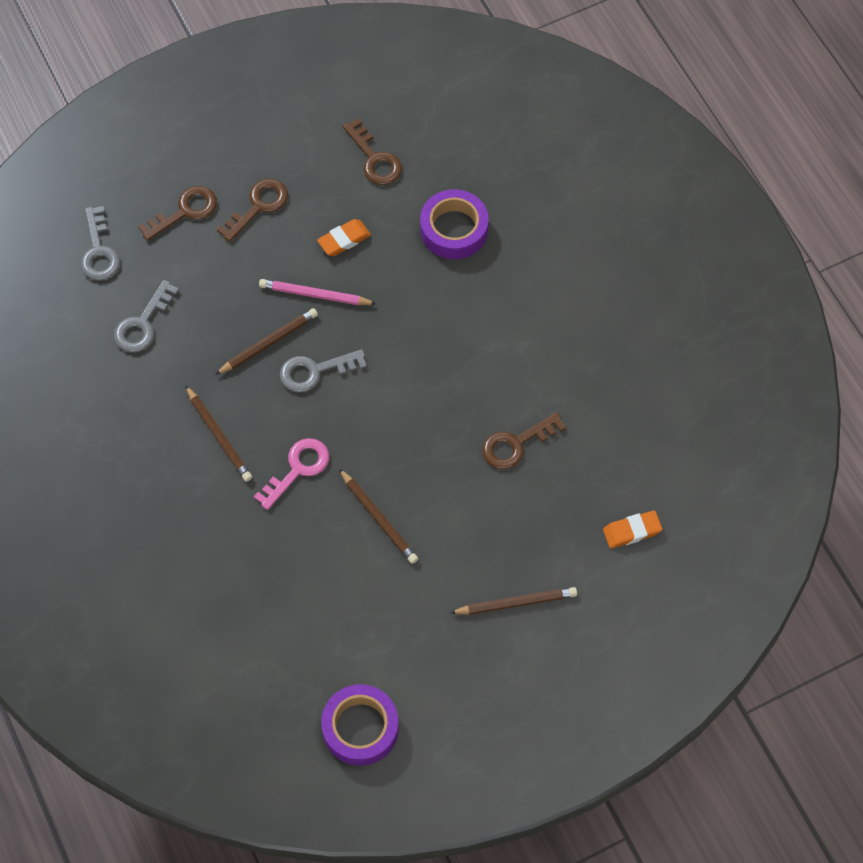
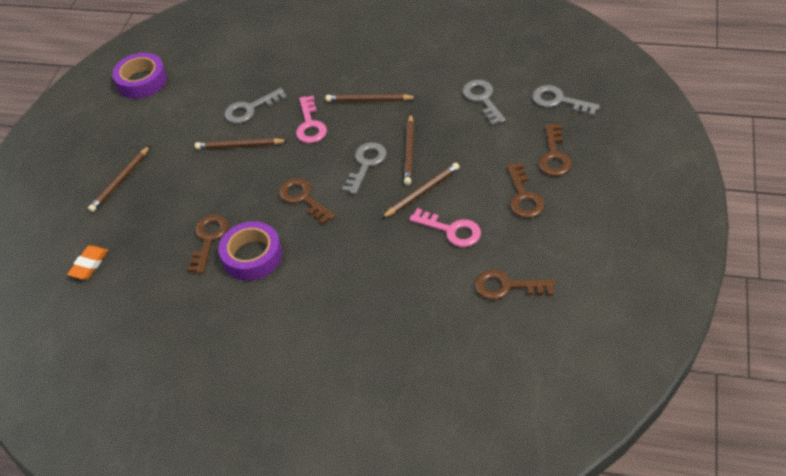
camera: 135 degrees right, 15 degrees down
pink pencil [259,279,377,305] -> brown pencil [381,163,460,219]
orange eraser [317,219,371,256] -> pink key [409,208,481,247]
purple tape [420,189,489,259] -> purple tape moved to [219,221,282,281]
none -> grey key [224,88,287,124]
none -> brown key [279,178,335,225]

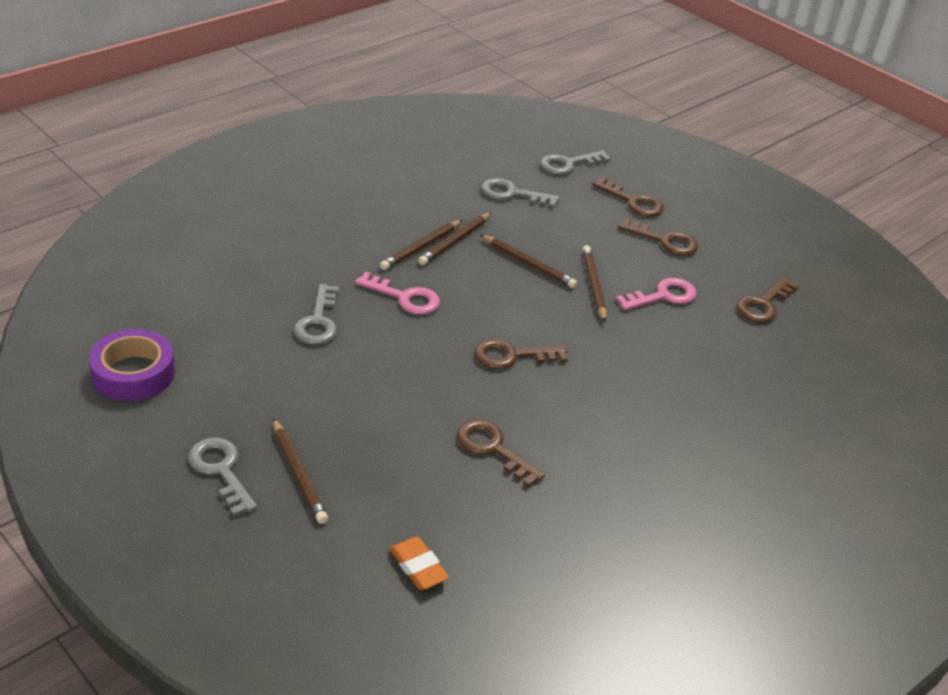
camera: 65 degrees left, 10 degrees down
brown pencil [195,138,288,149] -> brown pencil moved to [418,212,492,265]
purple tape [219,221,282,281] -> none
grey key [342,142,387,195] -> grey key moved to [188,438,257,516]

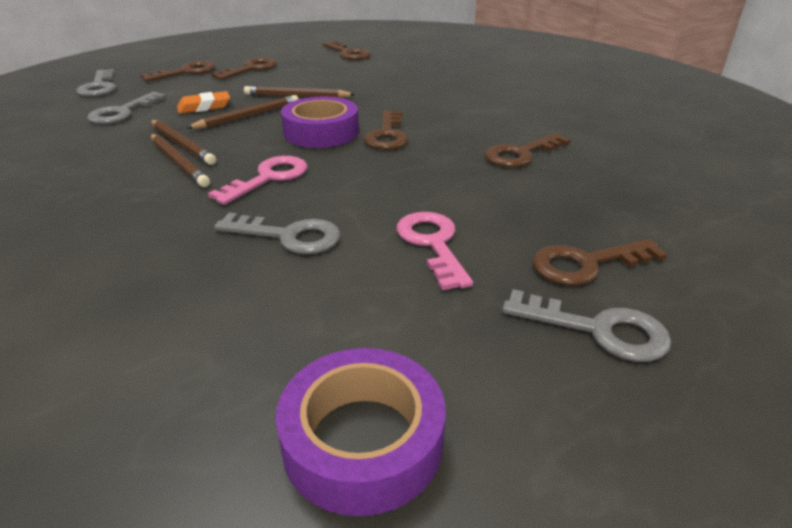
camera: 75 degrees left, 5 degrees down
grey key [188,438,257,516] -> grey key turned 135 degrees counterclockwise [502,289,671,362]
brown pencil [273,418,328,524] -> brown key [533,239,668,286]
orange eraser [389,537,449,590] -> orange eraser moved to [177,91,230,114]
pink key [616,278,697,310] -> pink key moved to [397,212,473,290]
none -> purple tape [281,97,359,148]

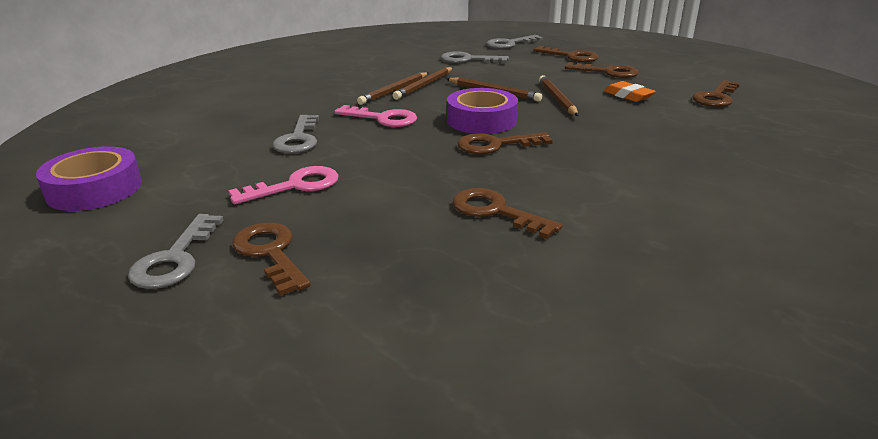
camera: 75 degrees right, 5 degrees down
orange eraser [177,91,230,114] -> orange eraser moved to [604,81,656,102]

